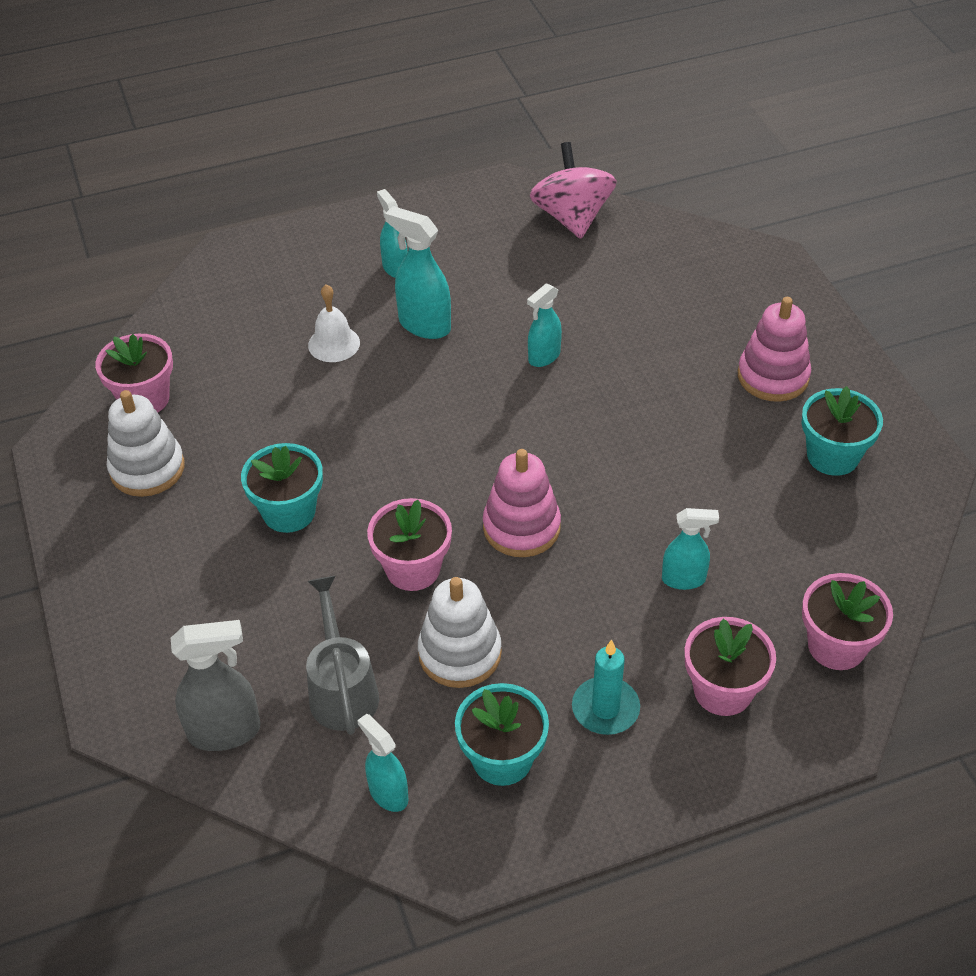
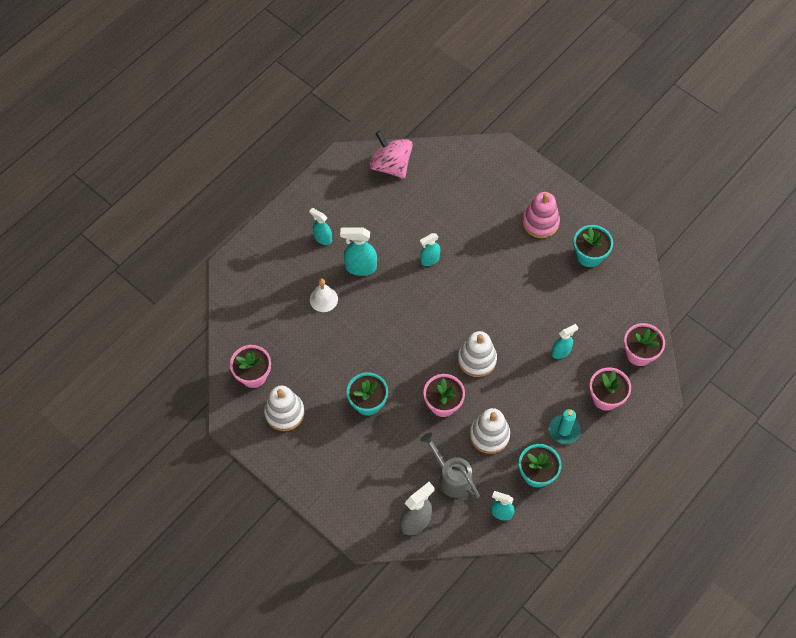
camera: 30 degrees left, 15 degrees up
pink stacking toy [483,449,561,557] -> white stacking toy [458,331,497,377]
turquoise spray bottle [527,283,562,367] -> turquoise spray bottle turned 45 degrees clockwise [420,233,440,266]

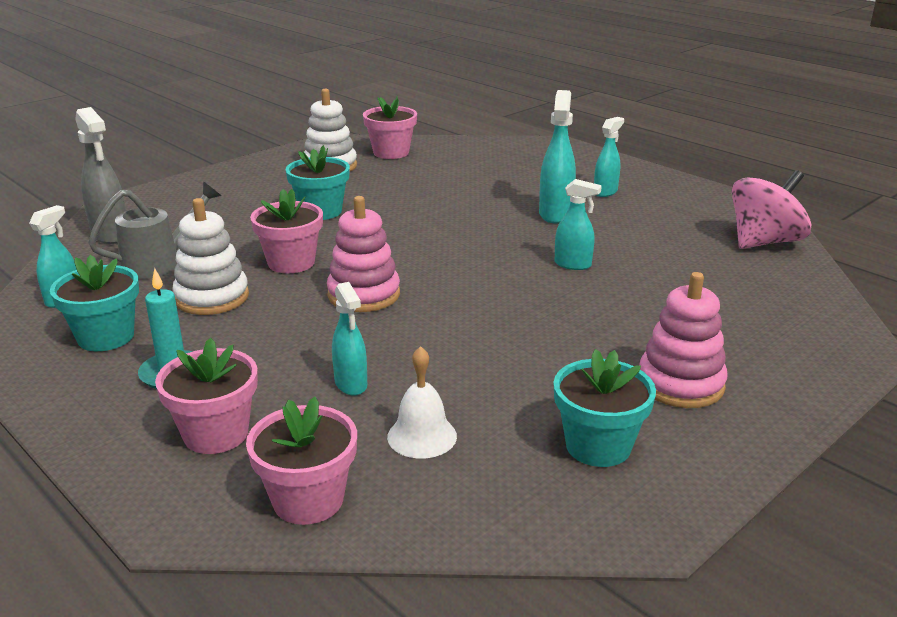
camera: 95 degrees right, 35 degrees down
white bell [310,279,338,312] -> white bell moved to [387,346,457,459]
turquoise spray bottle [420,233,440,266] -> turquoise spray bottle turned 135 degrees clockwise [555,179,602,270]
white stacking toy [458,331,497,377] -> pink stacking toy [327,196,400,312]

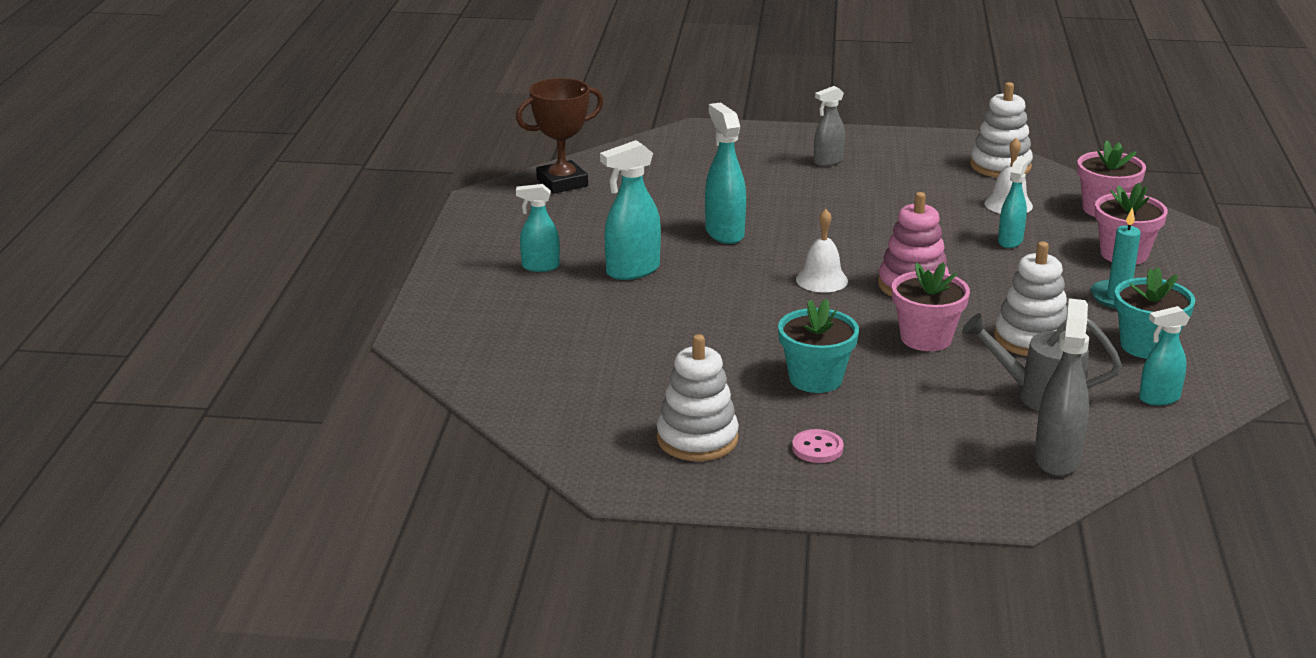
camera: 130 degrees left, 0 degrees up
pink flower pot [363,96,417,159] -> none
turquoise flower pot [554,349,656,467] -> none
turquoise spray bottle [555,179,602,270] -> turquoise spray bottle [705,102,746,244], size x1.53
pink stacking toy [639,272,727,408] -> grey spray bottle [814,86,845,166]
pink spinning top [732,170,812,249] -> brown trophy [516,78,604,194]
none -> pink button [792,429,843,463]
none -> white bell [796,209,848,293]
none -> white stacking toy [970,82,1033,178]

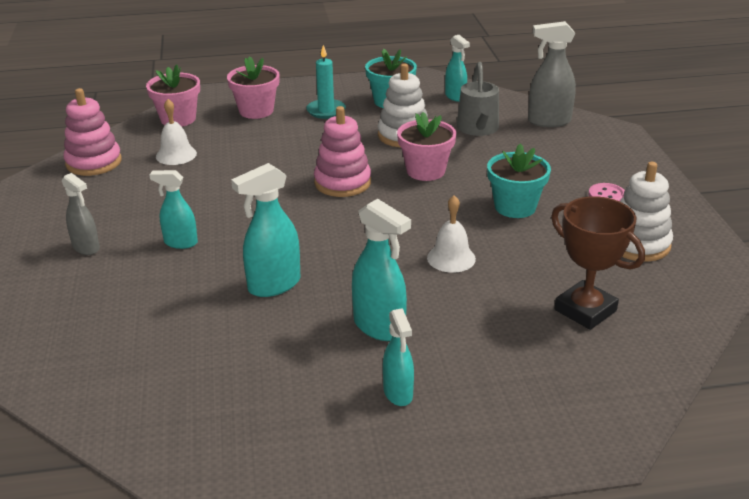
camera: 105 degrees left, 5 degrees up
brown trophy [516,78,604,194] -> brown trophy moved to [551,196,645,330]
white bell [796,209,848,293] -> white bell moved to [427,195,476,273]
white stacking toy [970,82,1033,178] -> pink stacking toy [64,88,122,176]
turquoise spray bottle [998,156,1029,248] -> turquoise spray bottle moved to [149,170,198,249]

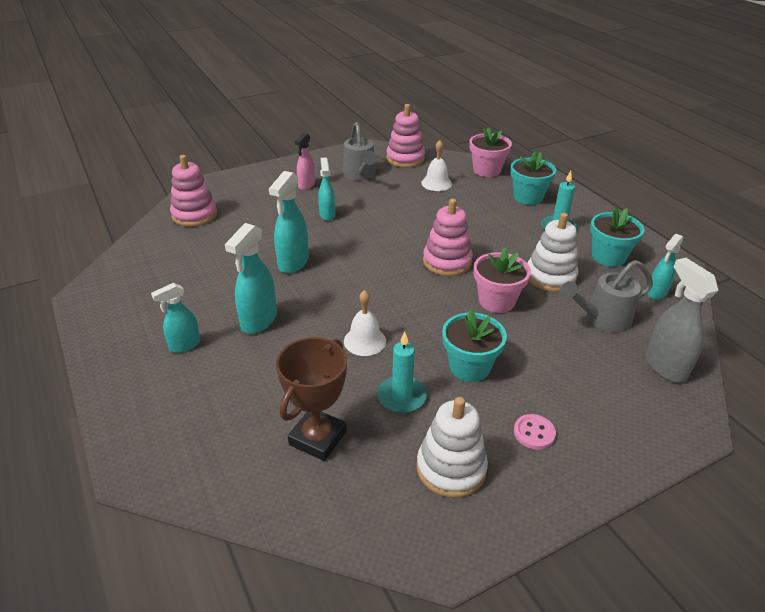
camera: 70 degrees right, 5 degrees up
grey spray bottle [62,173,100,255] -> pink spray bottle [294,133,315,190]
pink flower pot [227,56,280,119] -> turquoise flower pot [511,151,556,205]
turquoise spray bottle [231,163,300,297] -> turquoise spray bottle turned 105 degrees counterclockwise [269,171,309,273]
none -> pink stacking toy [170,155,217,227]
none -> grey watering can [343,122,377,181]
none -> turquoise candle [377,332,427,413]

